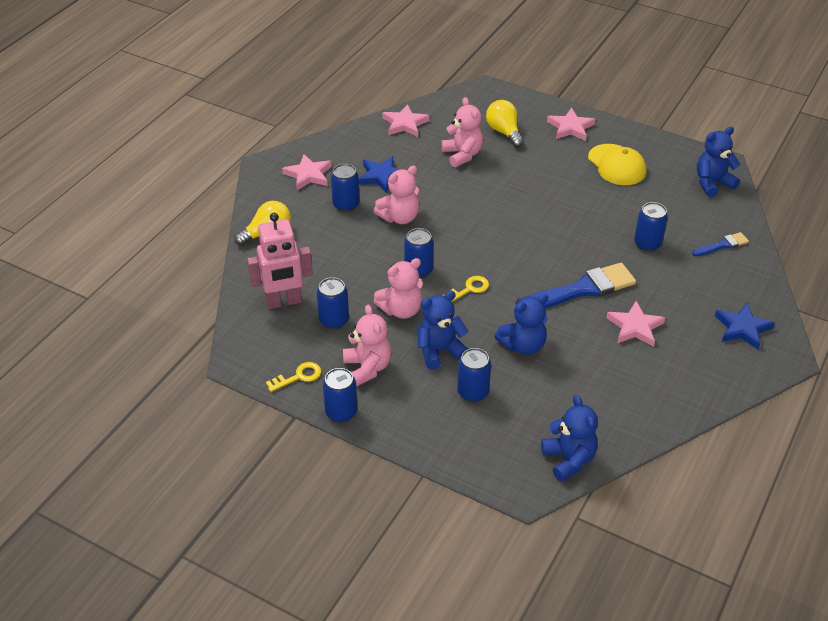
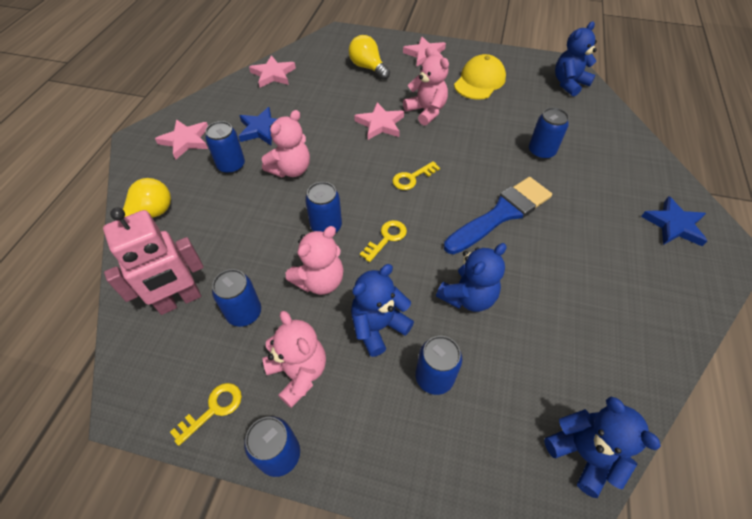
camera: 15 degrees left, 10 degrees up
pink teddy bear [441,97,483,167] -> pink teddy bear moved to [403,47,449,126]
yellow cap [588,144,646,185] -> yellow cap turned 105 degrees counterclockwise [454,54,506,100]
pink star [606,301,665,347] -> pink star moved to [354,102,404,140]
blue brush [692,232,749,256] -> none
none -> yellow key [392,161,440,190]

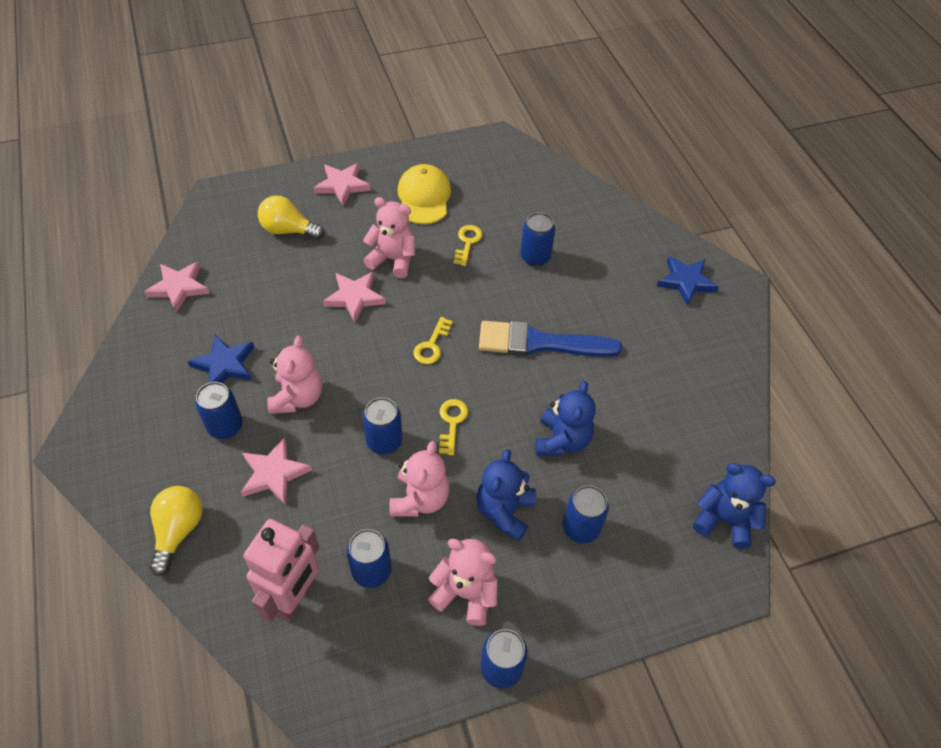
camera: 35 degrees left, 0 degrees up
pink star [155,119,208,160] -> pink star moved to [241,437,312,505]
yellow key [170,383,242,446] -> yellow key moved to [454,225,483,266]
blue brush [444,177,552,254] -> blue brush turned 105 degrees counterclockwise [479,321,622,357]
blue teddy bear [555,21,597,97] -> none

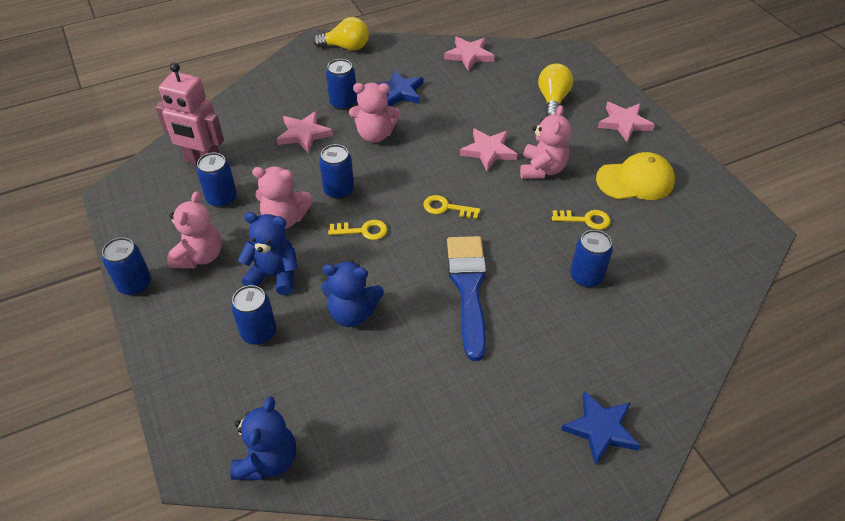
camera: 85 degrees right, 5 degrees down
yellow light bulb [150,486,202,576] -> yellow light bulb moved to [313,17,369,51]

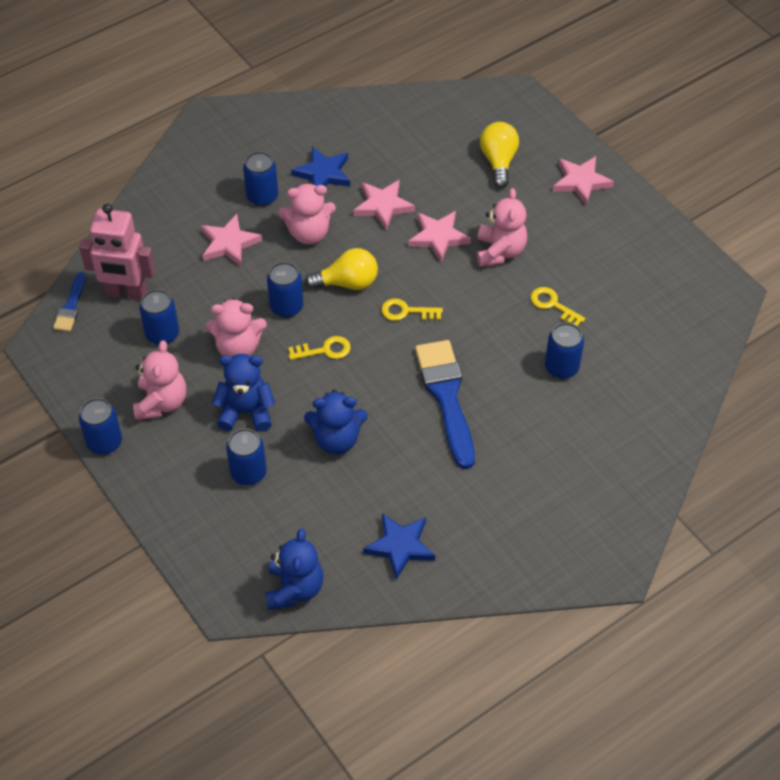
camera: 10 degrees left, 5 degrees up
yellow light bulb [313,17,369,51] -> yellow light bulb moved to [305,248,378,290]
pink star [444,37,494,71] -> pink star moved to [353,180,415,230]
yellow key [552,210,611,230] -> yellow key turned 135 degrees counterclockwise [530,287,585,327]
blue star [561,391,641,465] -> blue star moved to [363,513,435,580]
yellow cap [596,152,675,200] -> none
none -> blue brush [53,272,86,332]

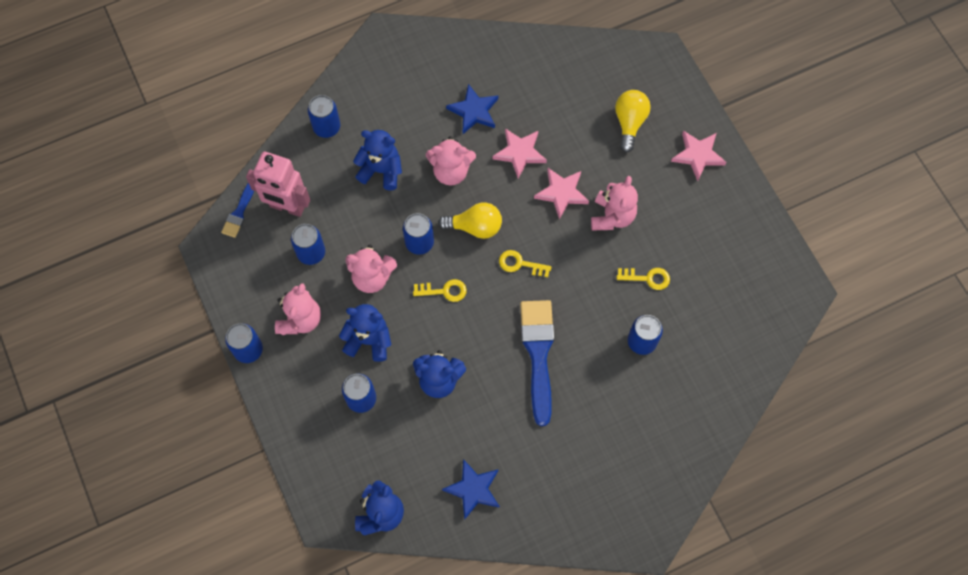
camera: 10 degrees right, 15 degrees up
pink star [201,214,262,266] -> blue teddy bear [353,130,402,190]
blue can [243,151,278,206] -> blue can moved to [308,95,340,138]
yellow key [530,287,585,327] -> yellow key turned 135 degrees clockwise [617,268,670,290]

